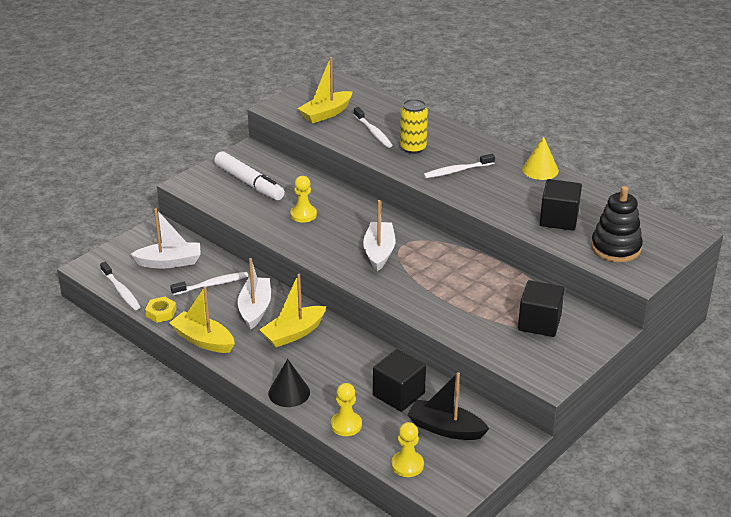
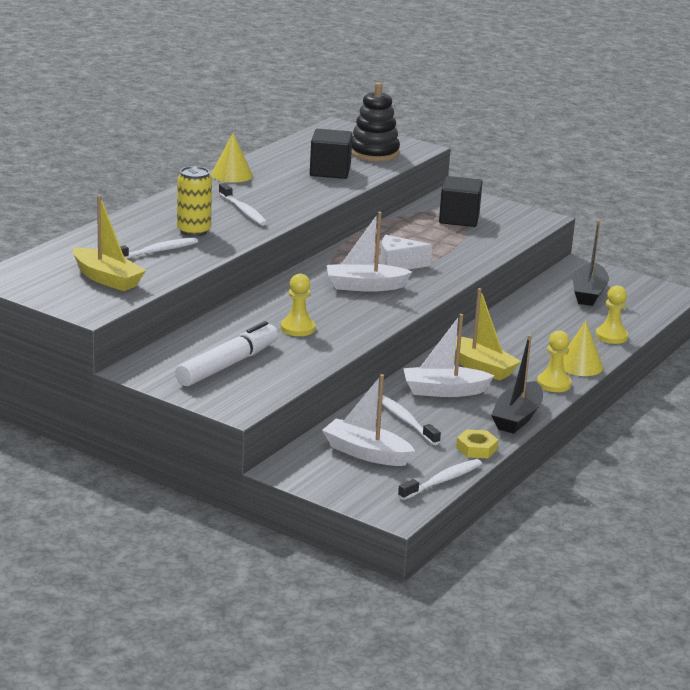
camera: 100 degrees left, 10 degrees down
white boat [131,208,201,268] -> white boat turned 45 degrees counterclockwise [322,374,415,466]
yellow boat [169,287,235,353] -> black boat [491,335,543,434]
black cone [268,359,310,407] -> yellow cone [563,321,603,376]
black cube [373,349,426,412] -> none
yellow pawn [391,422,424,477] -> yellow pawn moved to [537,330,572,392]
none -> white cheese [380,235,432,270]

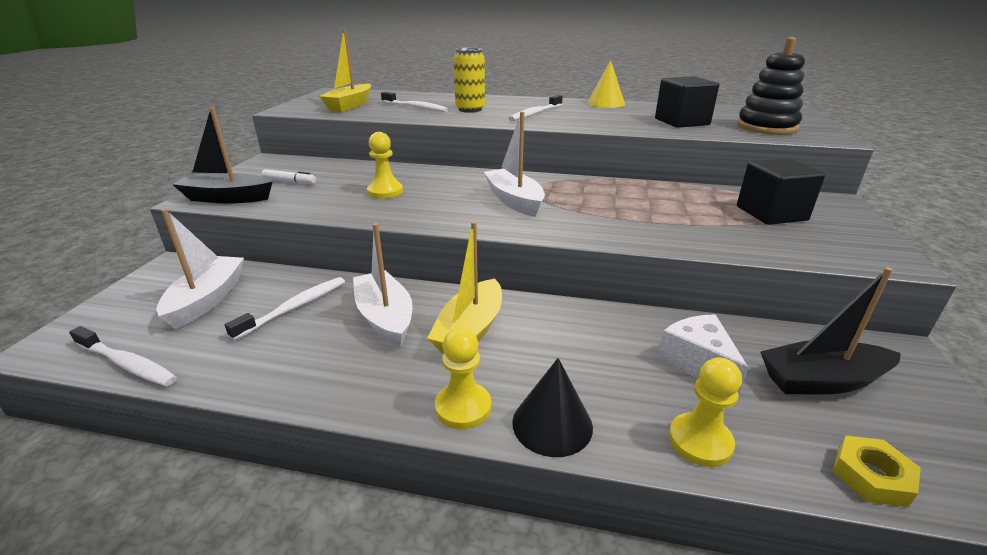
camera: 70 degrees right, 5 degrees up
white marker [175,321,278,386] -> white marker [261,169,316,184], size x0.47
white cheese [380,235,432,270] -> white cheese moved to [657,314,748,394]
yellow nut [456,429,498,458] -> yellow nut moved to [833,436,921,507]
black boat [491,335,543,434] -> black boat moved to [172,108,273,204]
yellow cone [563,321,603,376] -> black cone [512,358,593,457]

